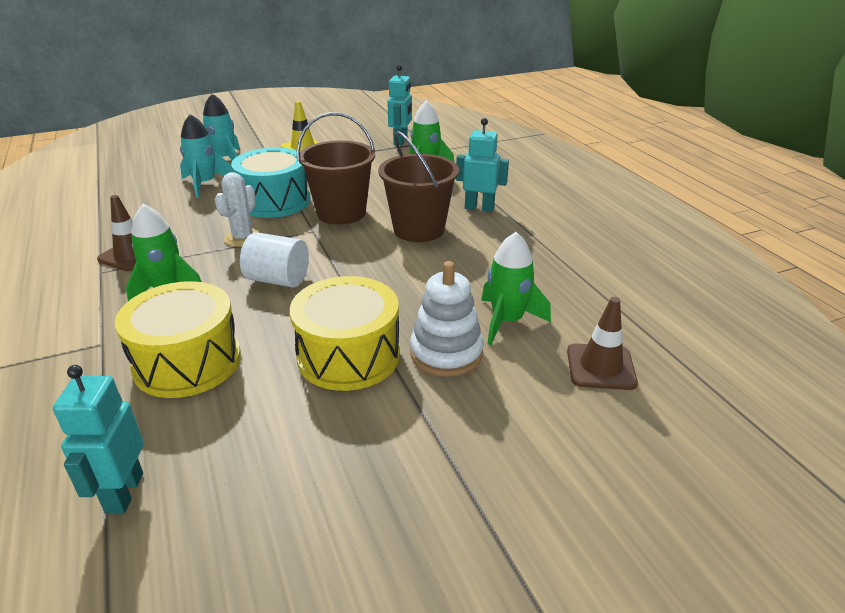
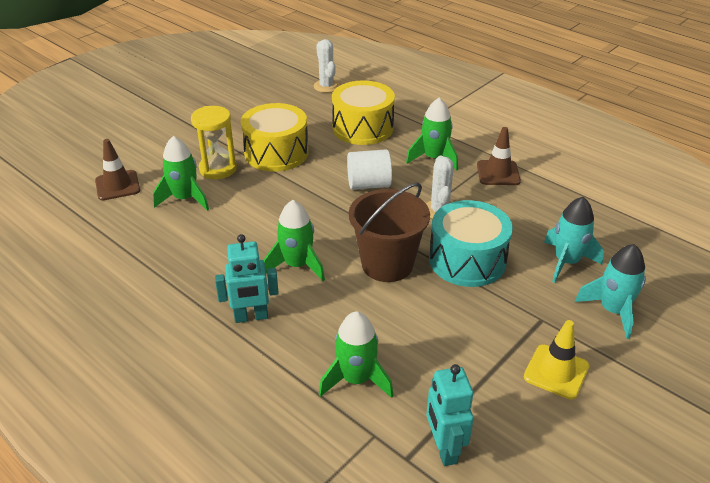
camera: 155 degrees right, 5 degrees up
turquoise robot [53,365,144,514] -> white cactus [314,39,340,93]
brown bucket [378,131,459,242] -> green rocket [264,200,325,281]
white stacking toy [410,261,483,377] -> yellow hourglass [191,106,237,179]

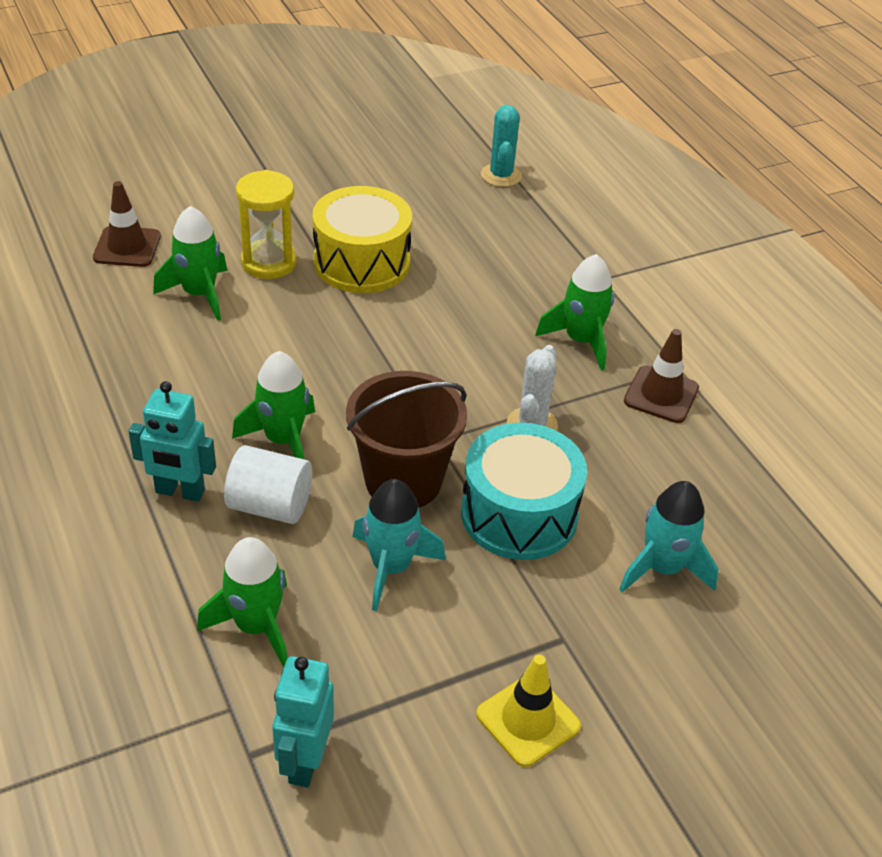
camera: 20 degrees right, 5 degrees up
white cactus [314,39,340,93] -> turquoise cactus [481,105,522,187]
yellow drum [332,80,395,145] -> none
white cylinder [347,149,392,190] -> white cylinder moved to [224,445,312,524]
turquoise rocket [575,244,646,339] -> turquoise rocket moved to [352,479,446,611]

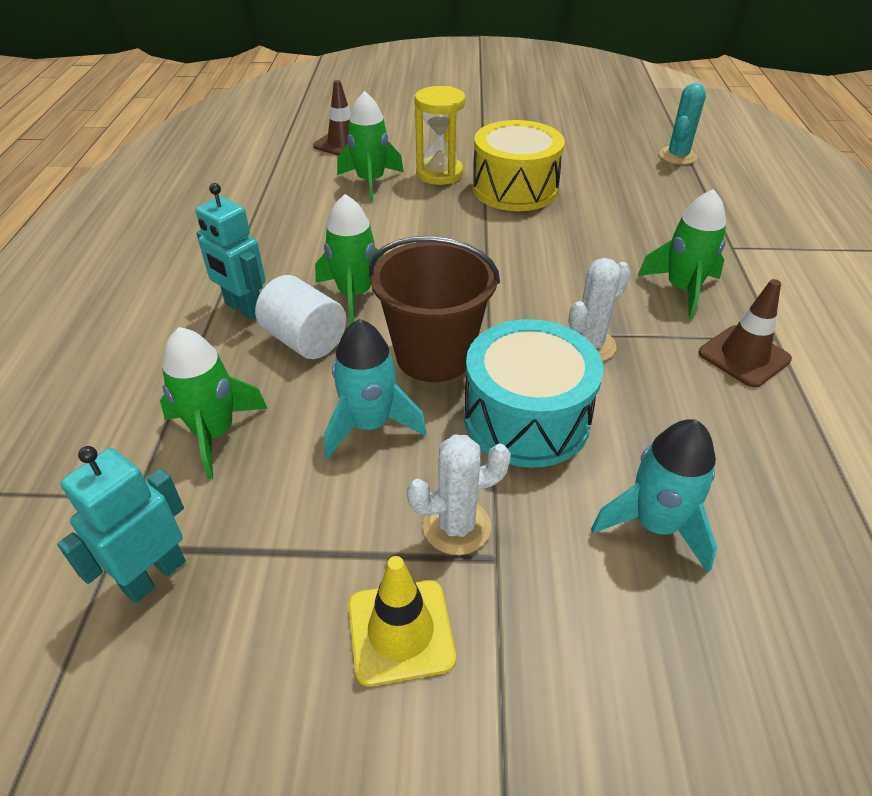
camera: 30 degrees right, 0 degrees up
none -> white cactus [407,434,511,555]

